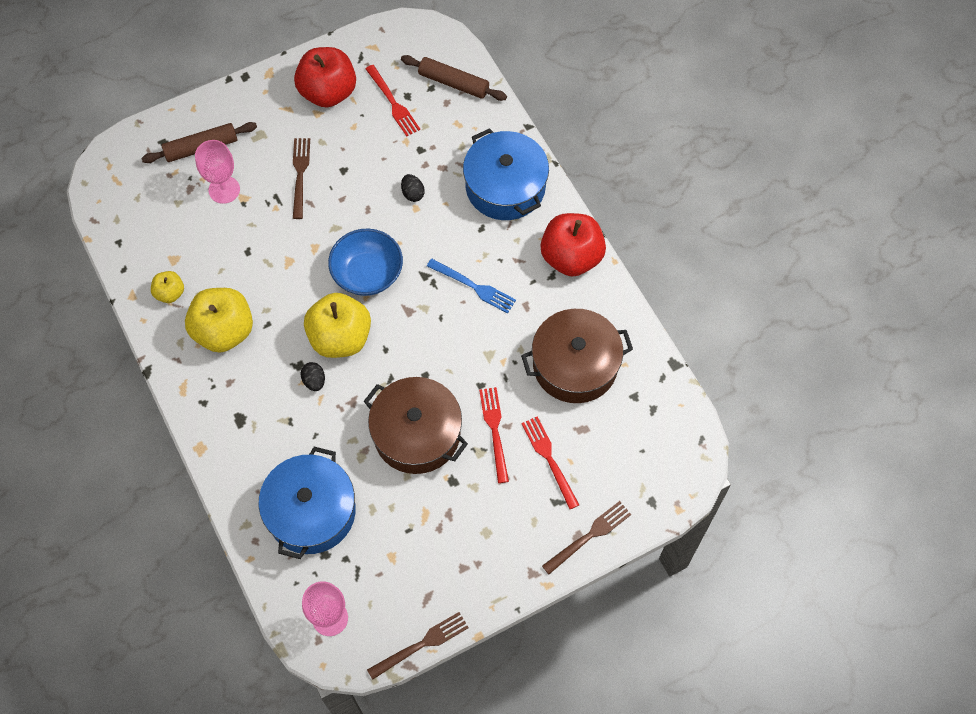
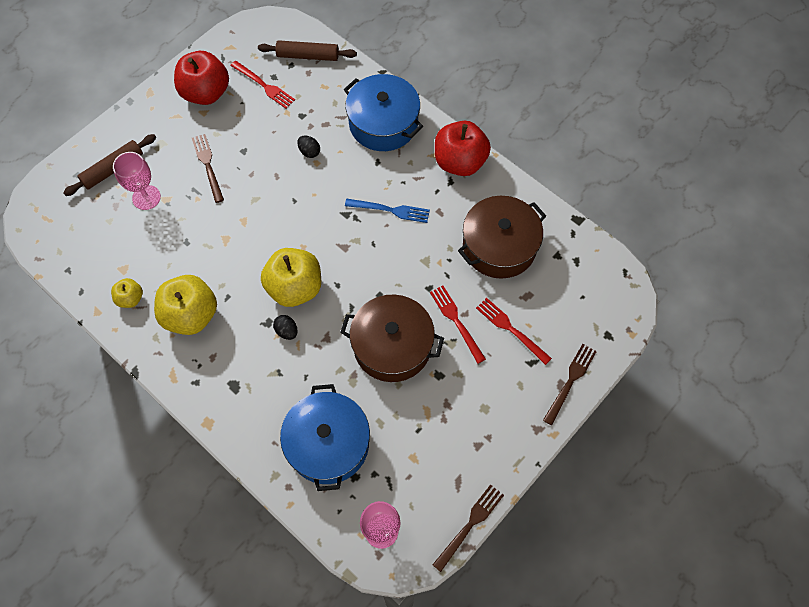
camera: 20 degrees left, 0 degrees up
blue bowl [328,228,403,296] -> none

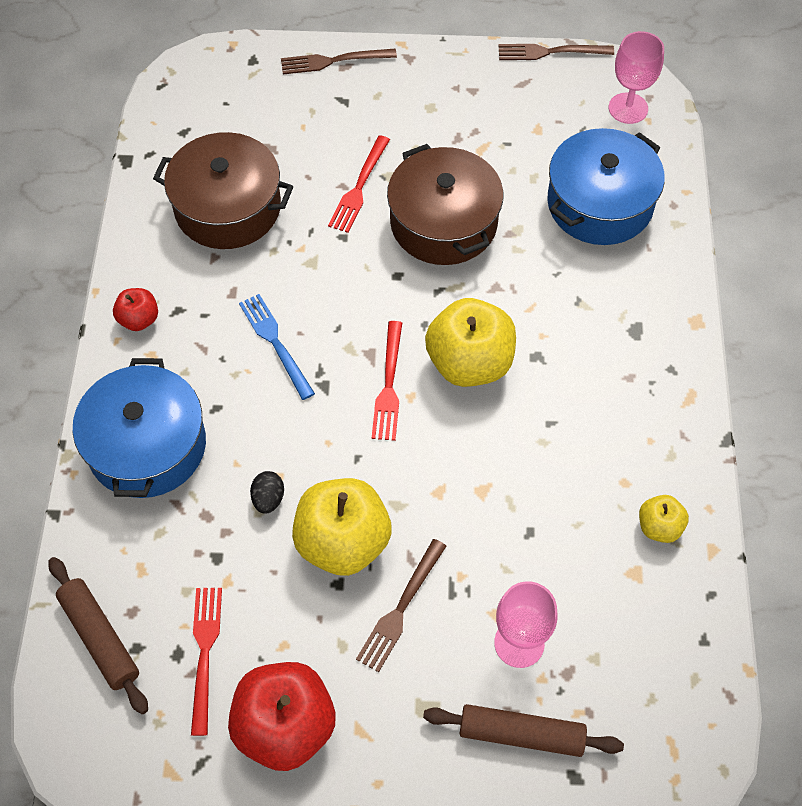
camera: 130 degrees left, 5 degrees down
yellow apple [154,275,217,335] -> yellow apple moved to [292,478,392,576]
black egg [273,315,298,340] -> none
red apple [435,121,491,176] -> red apple [113,288,158,331], size x0.50
red fork [476,298,552,365] -> red fork moved to [372,321,402,441]

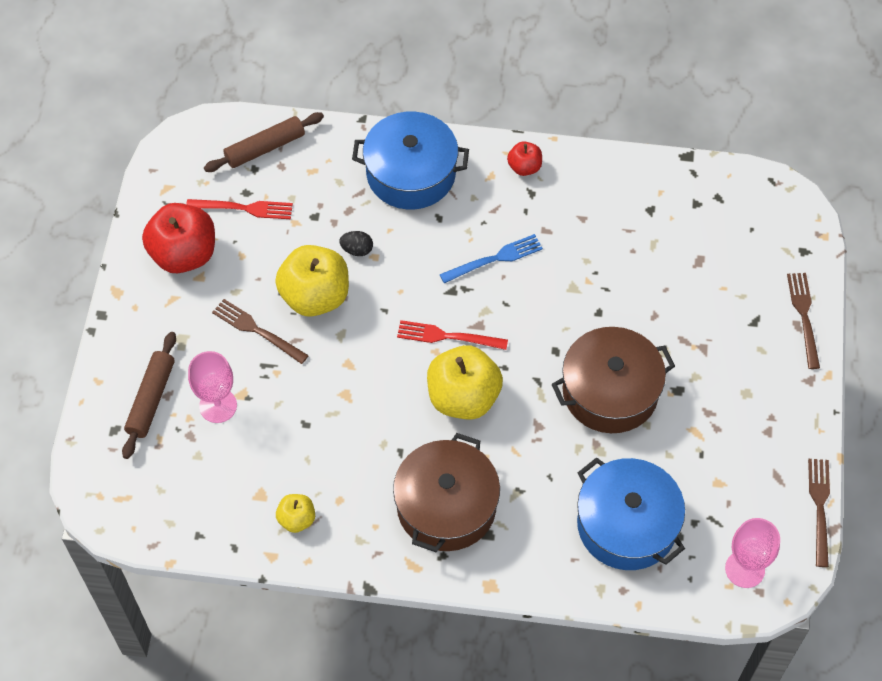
camera: 95 degrees right, 0 degrees up
brown pot [153,132,293,249] -> brown pot moved to [393,433,500,552]
red fork [328,135,390,233] -> none

